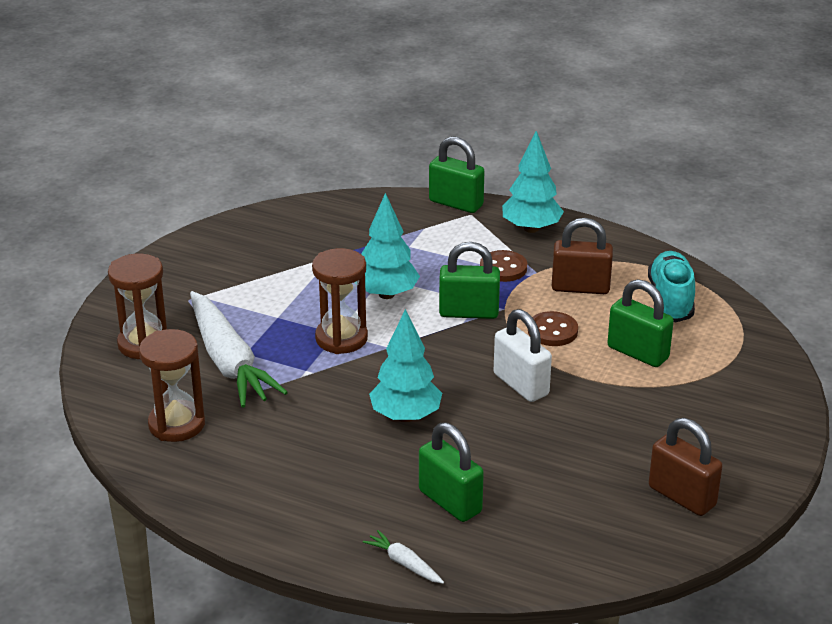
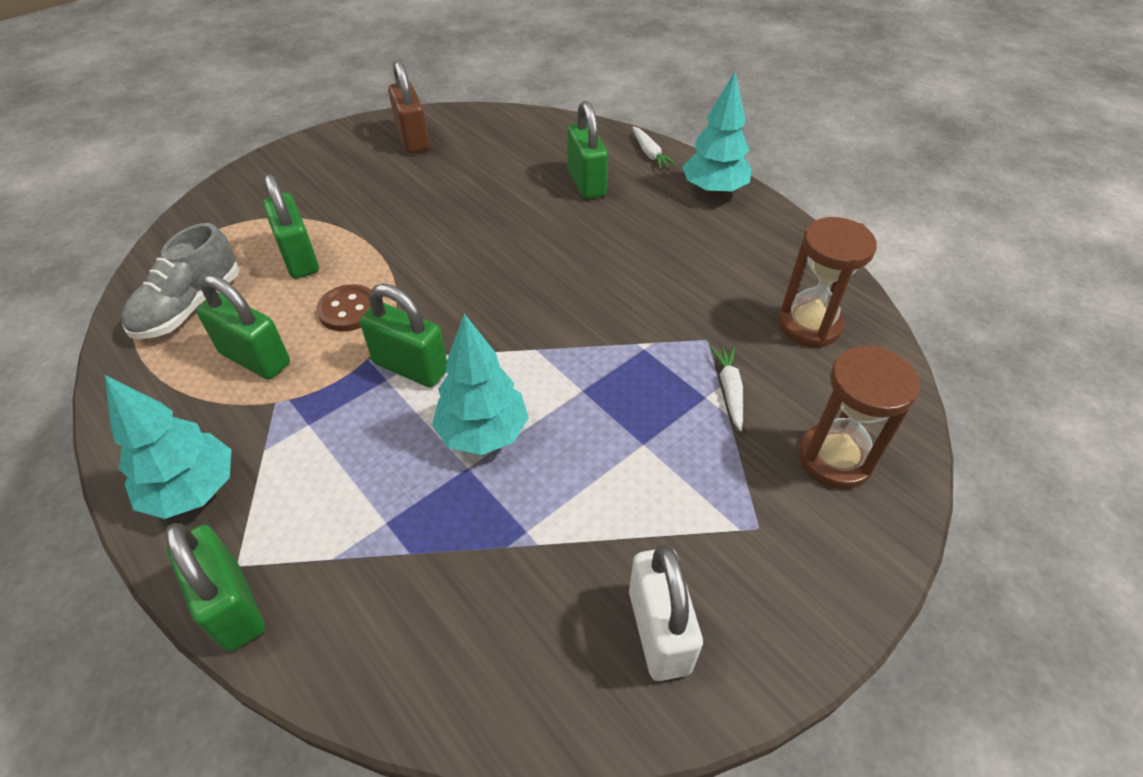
camera: 155 degrees left, 15 degrees up
white carrot [190,291,288,408] -> white carrot [711,347,743,431], size x0.42
brown hourglass [312,248,368,354] -> none
turquoise tree [369,309,442,422] -> turquoise tree moved to [682,72,752,196]
brown button [480,250,527,282] -> none
white padlock [494,309,552,402] -> white padlock moved to [629,545,703,681]
brown padlock [552,218,613,294] -> green padlock [196,275,290,380]
turquoise shoe [648,251,695,322] -> grey shoe [122,223,239,339]

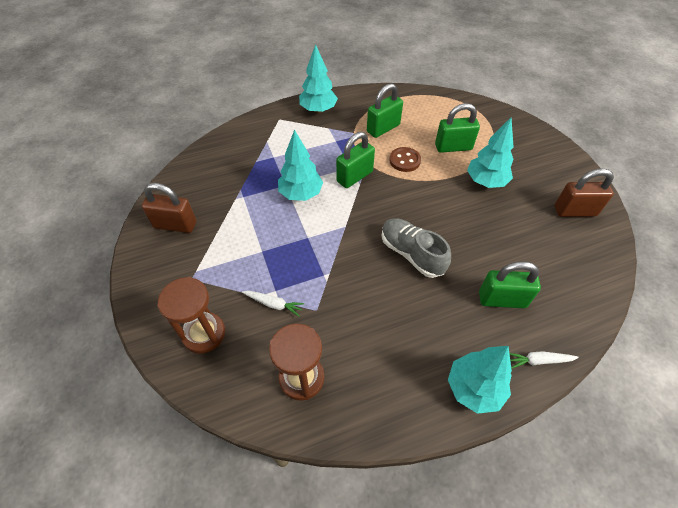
camera: 110 degrees right, 5 degrees up
grey shoe [122,223,239,339] -> grey shoe moved to [382,218,451,278]
green padlock [165,523,265,652] -> none
white padlock [629,545,703,681] -> brown padlock [142,183,196,233]
none -> turquoise tree [467,118,514,188]

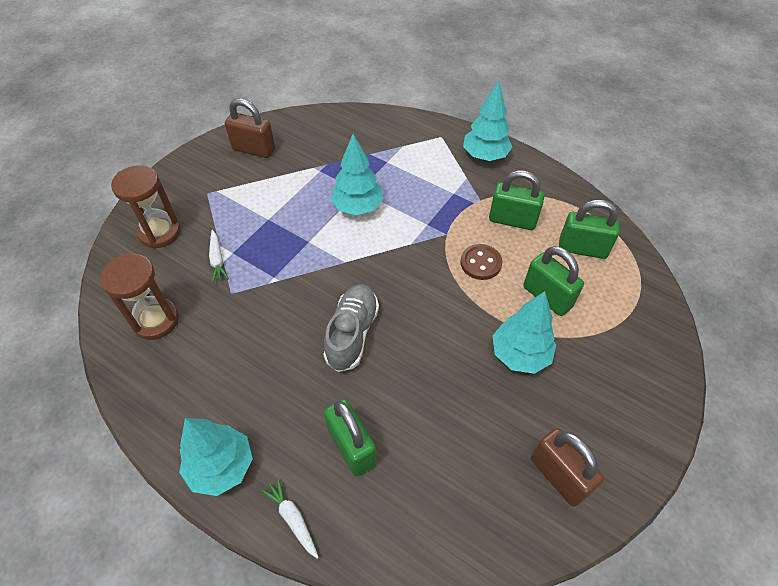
camera: 55 degrees right, 0 degrees up
brown padlock [142,183,196,233] -> brown padlock turned 45 degrees counterclockwise [225,98,275,158]
green padlock [336,132,375,188] -> green padlock moved to [559,200,620,259]

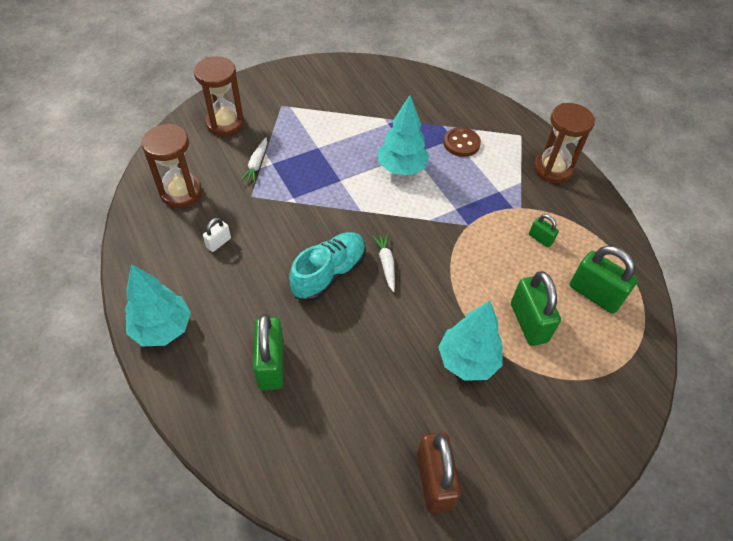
camera: 25 degrees right, 0 degrees up
brown padlock [225,98,275,158] -> none
white carrot [261,478,319,559] -> white carrot moved to [372,234,395,292]
grey shoe [323,284,379,372] -> turquoise shoe [289,232,366,301]
brown button [460,244,502,280] -> brown button moved to [443,127,481,157]
turquoise tree [463,81,512,161] -> brown hourglass [534,103,595,183]
green padlock [489,170,544,230] -> green padlock [529,214,559,248], size x0.51
none -> white padlock [203,218,231,252]

